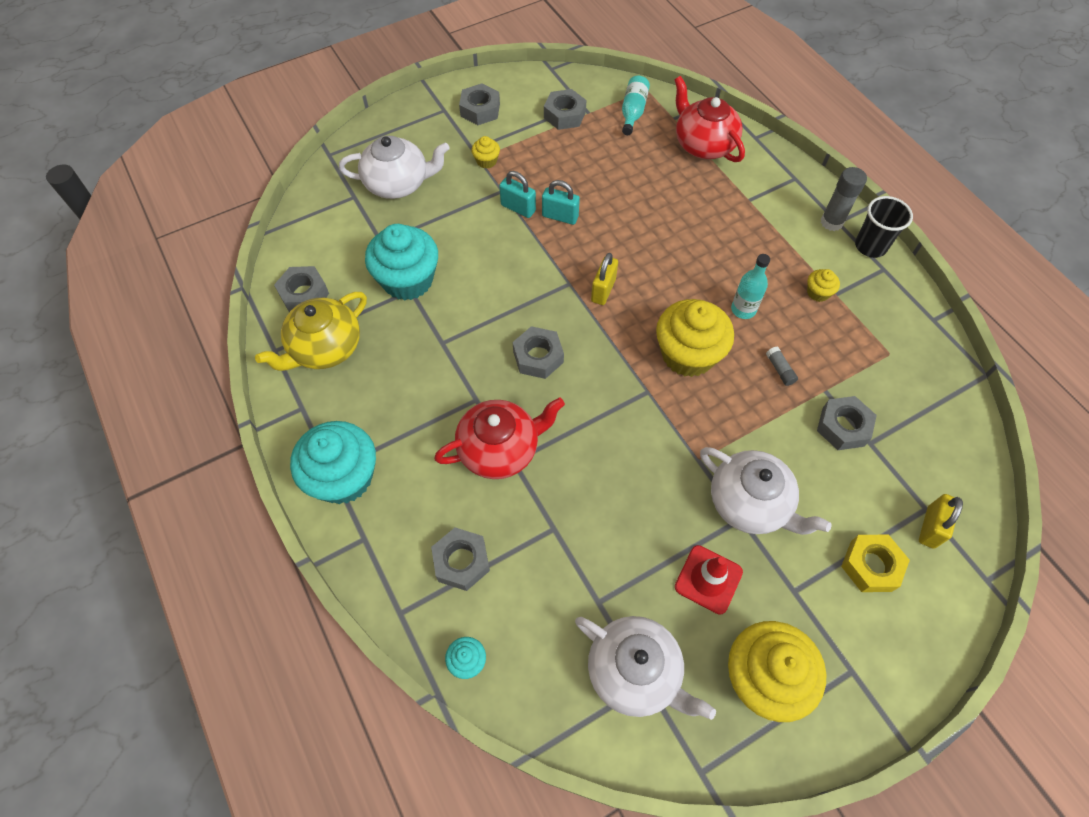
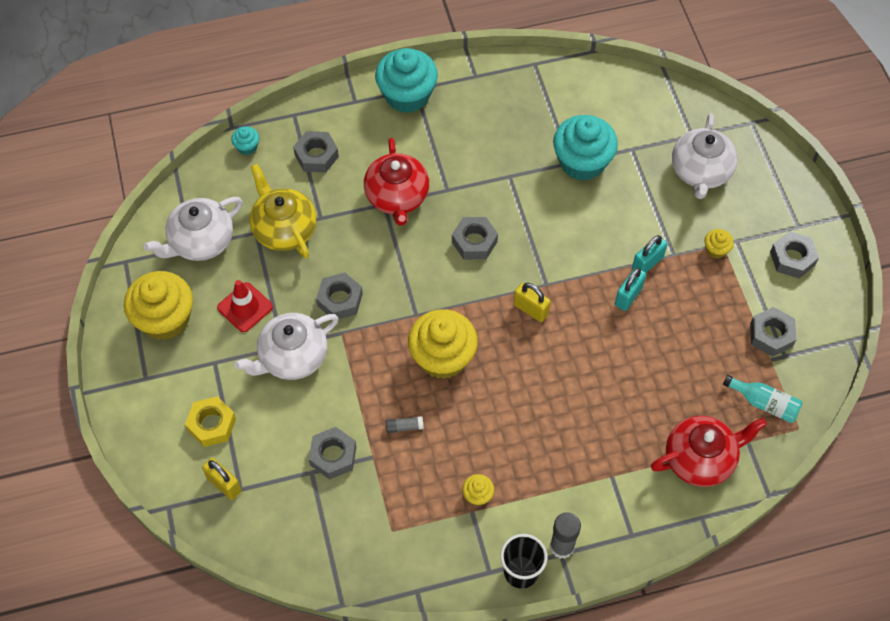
camera: 105 degrees right, 0 degrees up
yellow teapot [255,292,367,371] -> yellow teapot moved to [249,164,317,258]
grey nut [274,266,329,312] -> grey nut moved to [316,273,363,319]
turquoise bottle [731,254,770,319] -> none

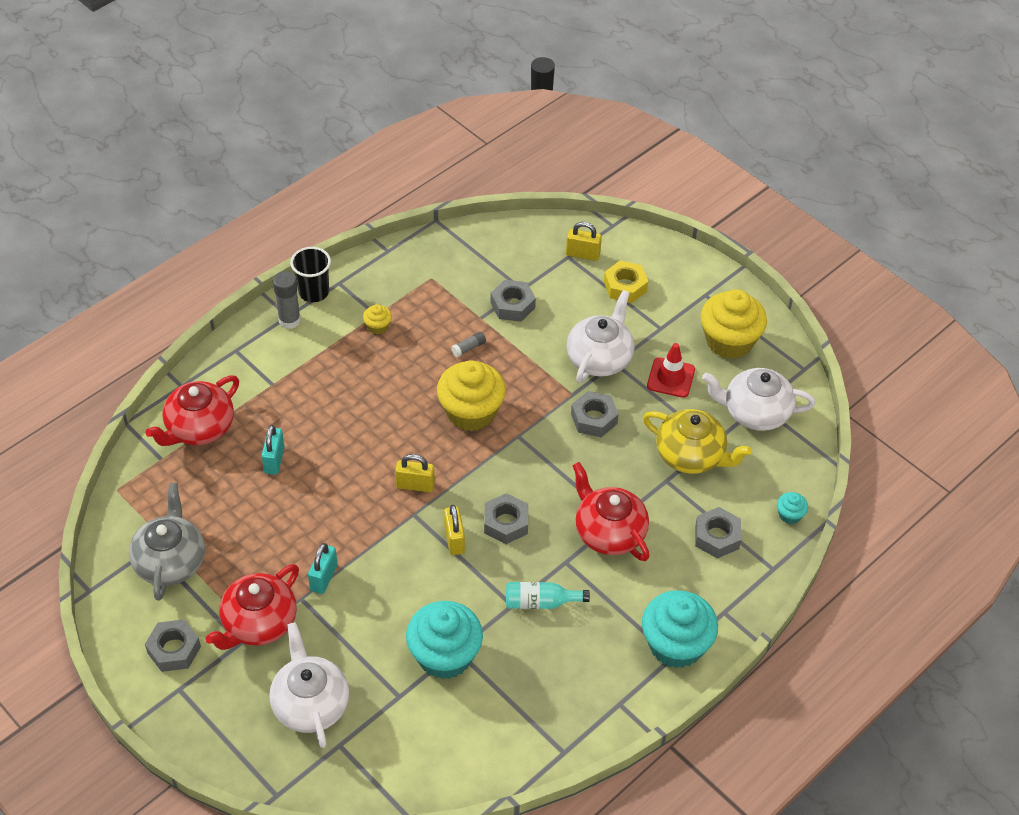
camera: 150 degrees right, 10 degrees down
white teapot [144,197,243,261] -> white teapot turned 105 degrees counterclockwise [702,368,815,431]
turquoise padlock [615,268,646,311] -> turquoise padlock moved to [261,425,285,475]
yellow cupcake [705,229,734,259] -> red teapot [205,564,299,650]
turquoise bottle [723,375,803,423] -> turquoise bottle moved to [506,582,590,609]
grey nut [750,307,796,357] -> grey teapot [129,483,205,601]
none -> yellow padlock [444,505,465,555]

